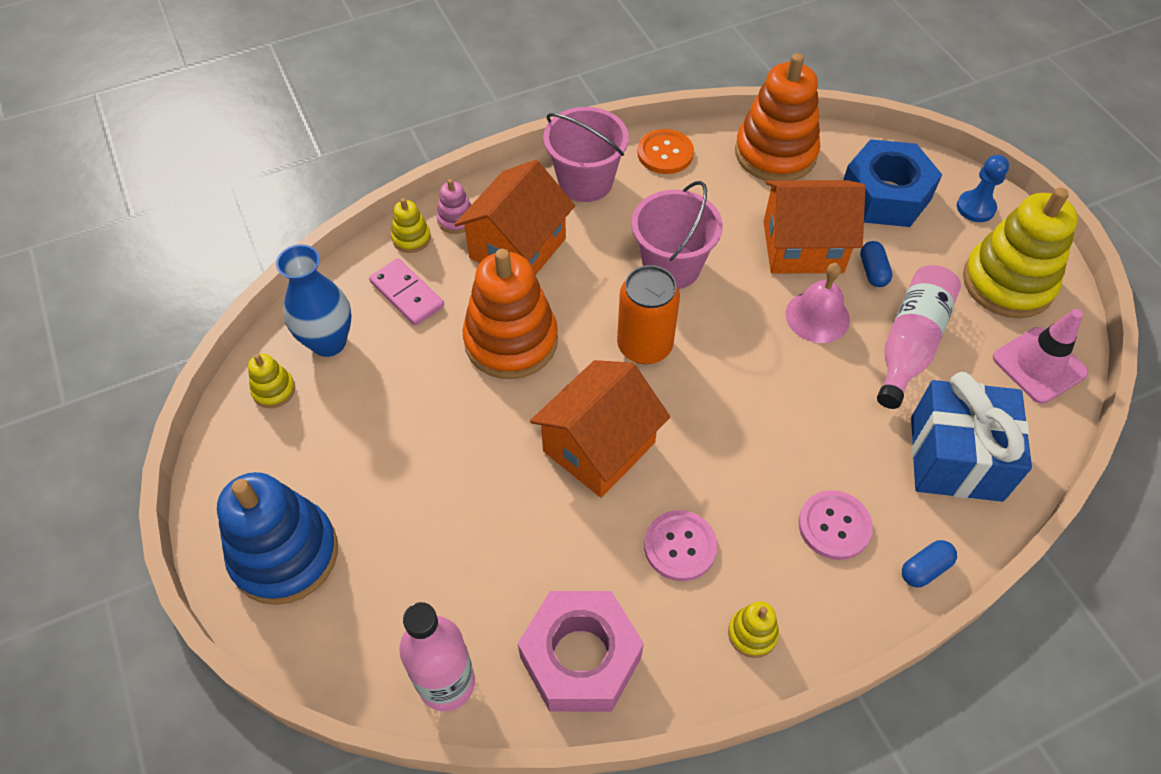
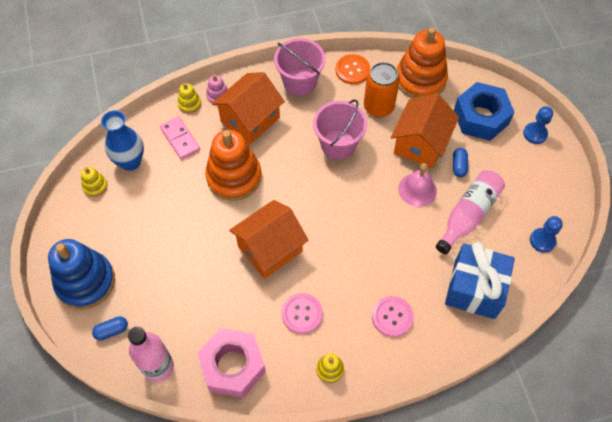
camera: 10 degrees right, 5 degrees up
orange can [617,265,680,364] -> orange can moved to [364,62,400,117]
orange house [763,180,866,273] -> orange house turned 75 degrees counterclockwise [391,94,459,168]
blue capsule [902,540,957,587] -> blue capsule moved to [92,316,128,341]
yellow stacking toy [963,187,1078,318] -> none
pink traffic cone [993,309,1089,404] -> blue pawn [530,216,563,253]

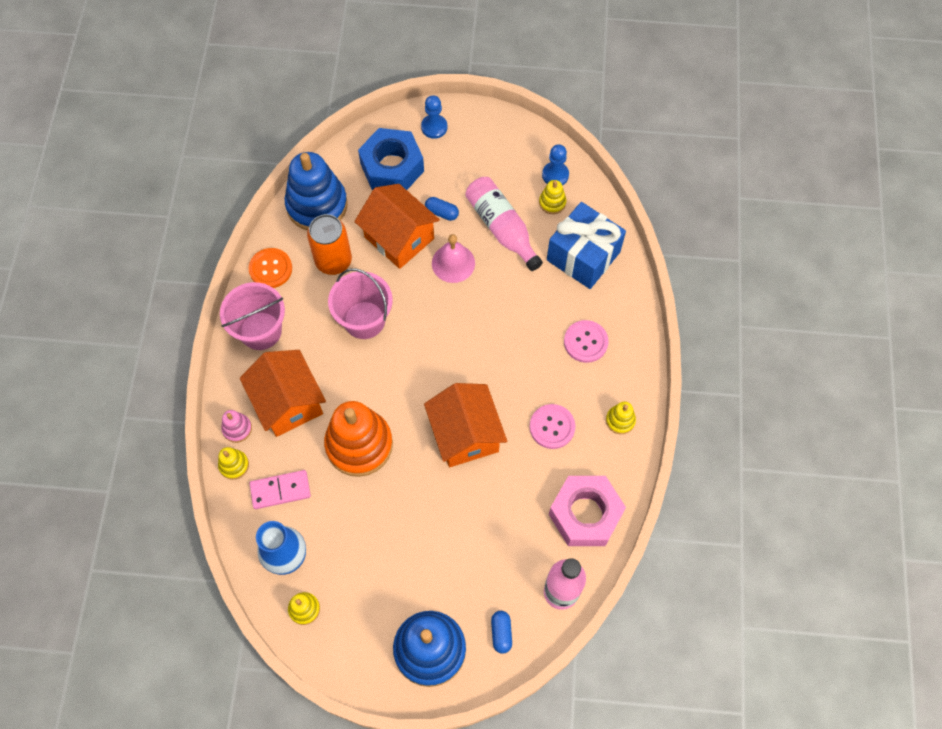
camera: 70 degrees left, 5 degrees up
orange stacking toy [397,27,448,98] -> blue stacking toy [285,152,348,230]
none -> yellow stacking toy [539,180,566,214]

